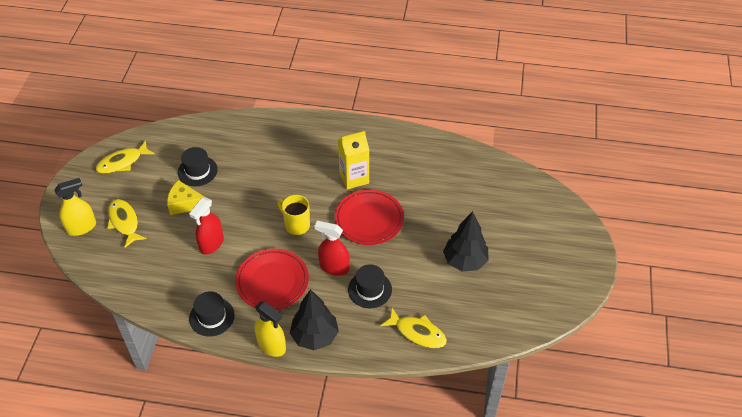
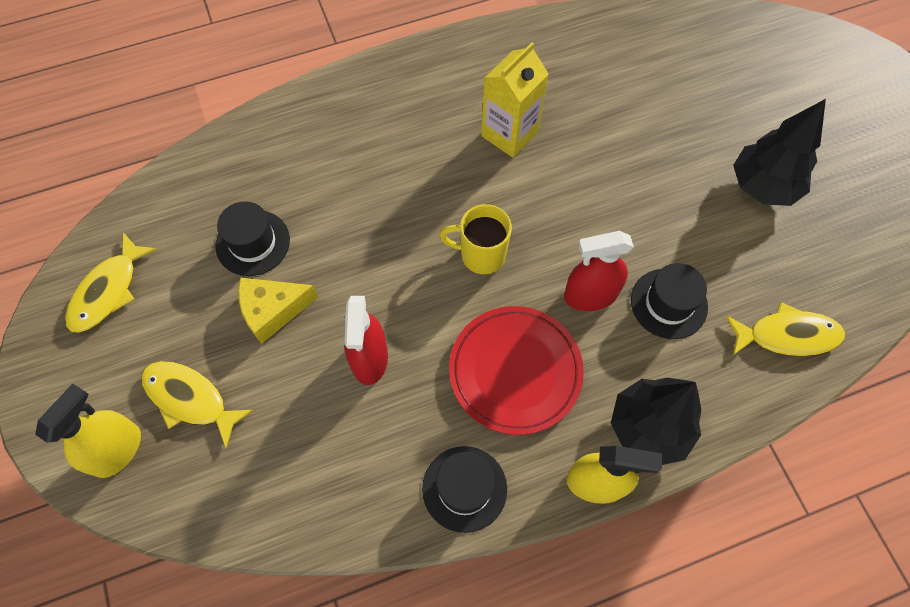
camera: 30 degrees left, 15 degrees up
red plate [335,189,404,245] -> none

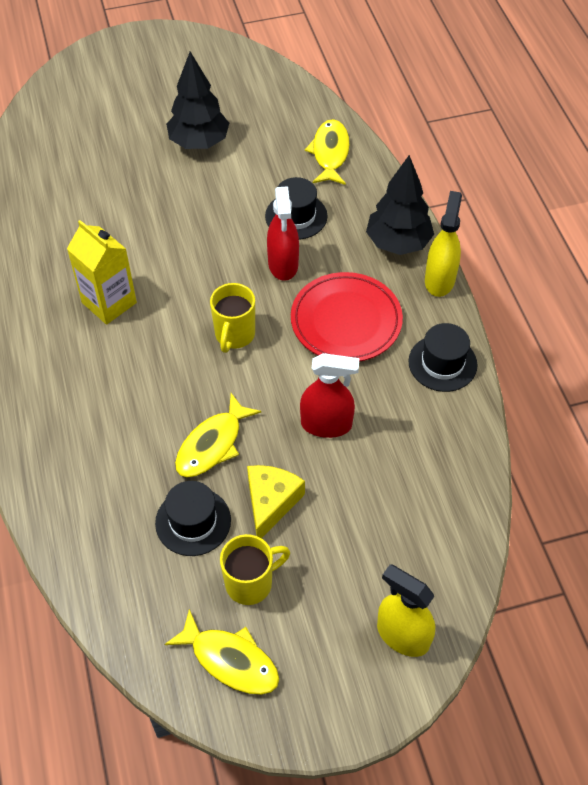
camera: 85 degrees left, 10 degrees down
yellow fish [141,361,253,448] -> yellow fish moved to [175,393,261,478]
yellow cheese [238,278,318,344] -> yellow cheese turned 150 degrees counterclockwise [247,465,305,538]
none -> yellow mug [220,534,290,605]

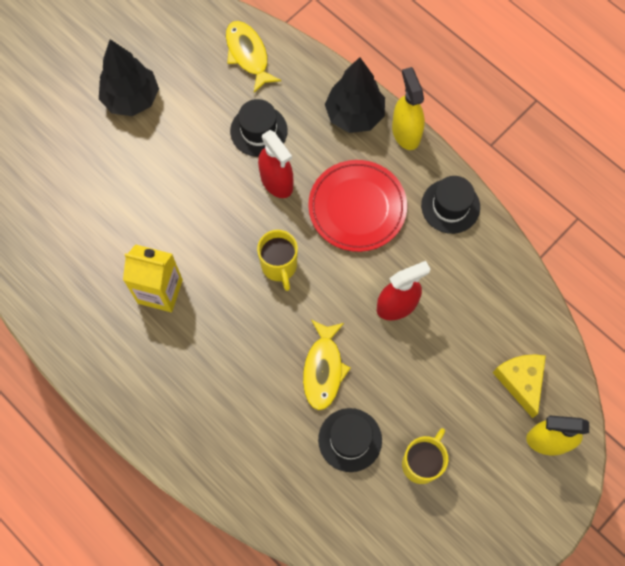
camera: 30 degrees left, 15 degrees up
yellow fish [164,609,280,695] -> none
yellow cheese [247,465,305,538] -> yellow cheese moved to [493,355,546,418]

